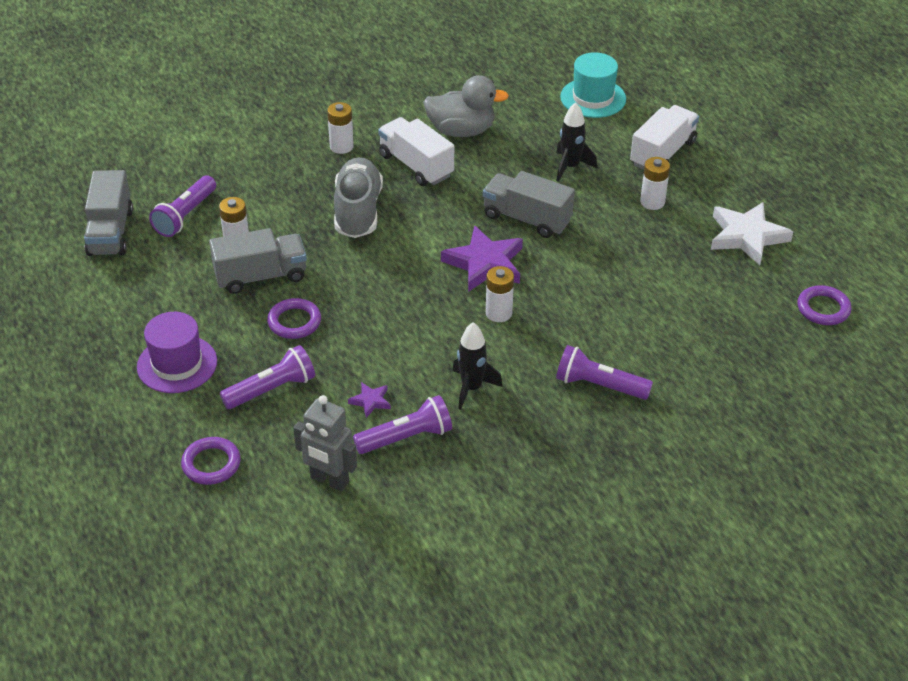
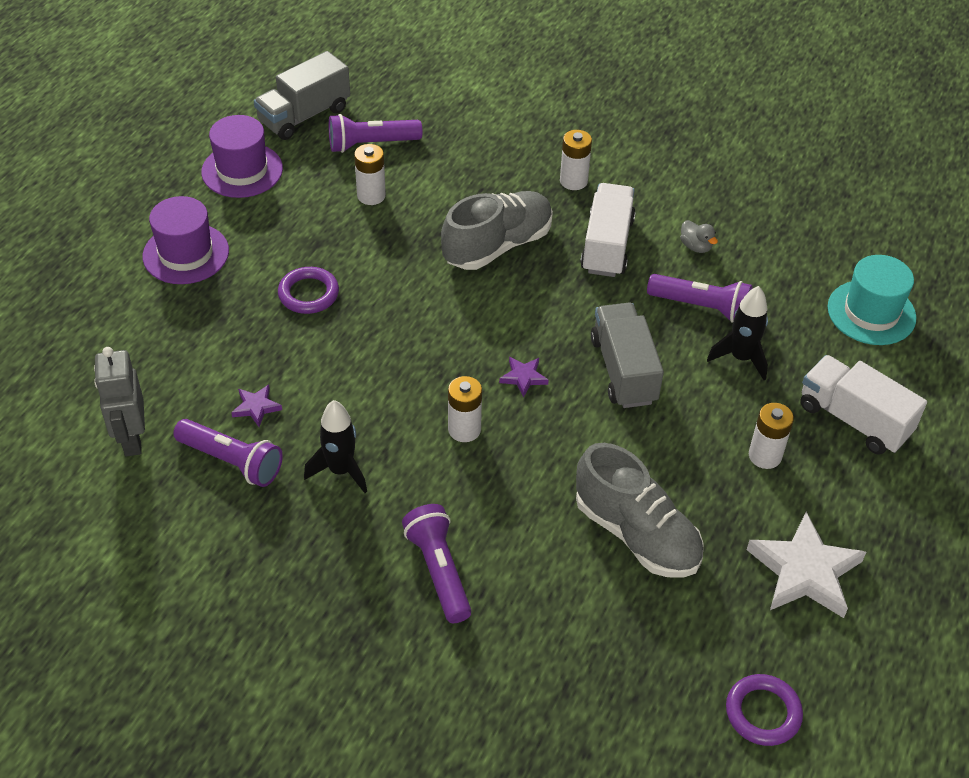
camera: 50 degrees right, 5 degrees up
purple ring [181,437,241,485] -> none
grey truck [209,228,307,294] -> none
purple flashlight [220,345,315,409] -> purple flashlight moved to [647,274,753,323]
grey duck [423,75,509,137] -> grey duck [680,220,718,253], size x0.44
purple star [441,225,523,292] -> purple star [499,357,549,397], size x0.47
white truck [630,105,699,170] -> white truck turned 135 degrees counterclockwise [800,355,927,455]
none -> purple hat [201,115,283,198]
none -> grey shoe [576,443,704,578]

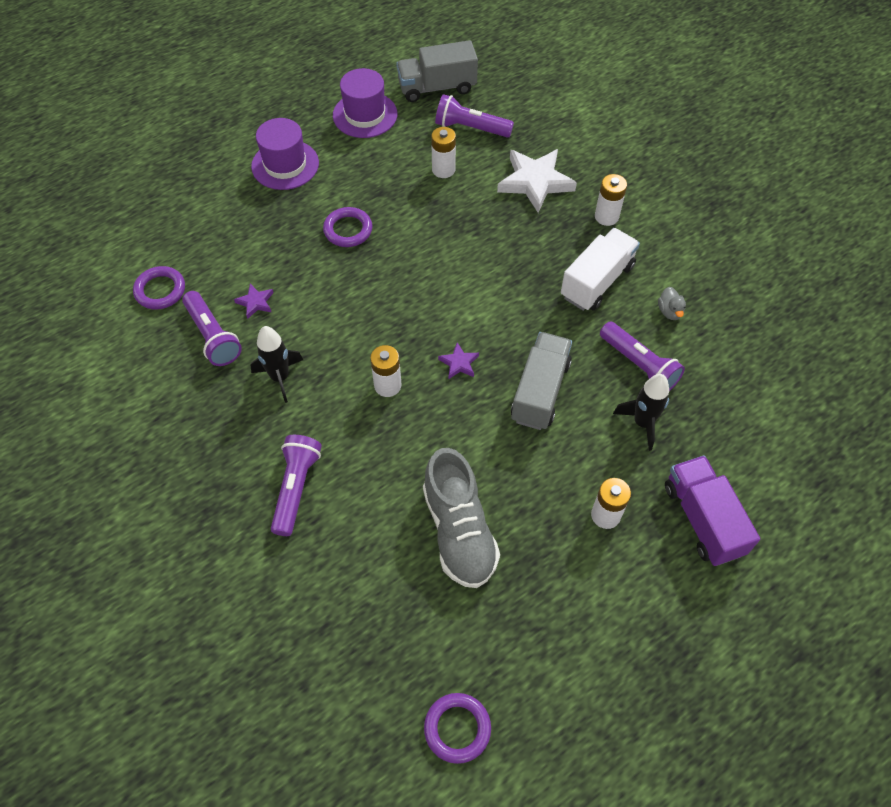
camera: 30 degrees right, 10 degrees up
grey robot [94,347,145,456] -> purple ring [133,266,185,310]
grey shoe [441,191,553,270] -> none
white star [747,512,866,618] -> white star moved to [497,149,577,213]
white truck [800,355,927,455] -> purple truck [665,455,760,566]
turquoise hat [827,255,917,345] -> none

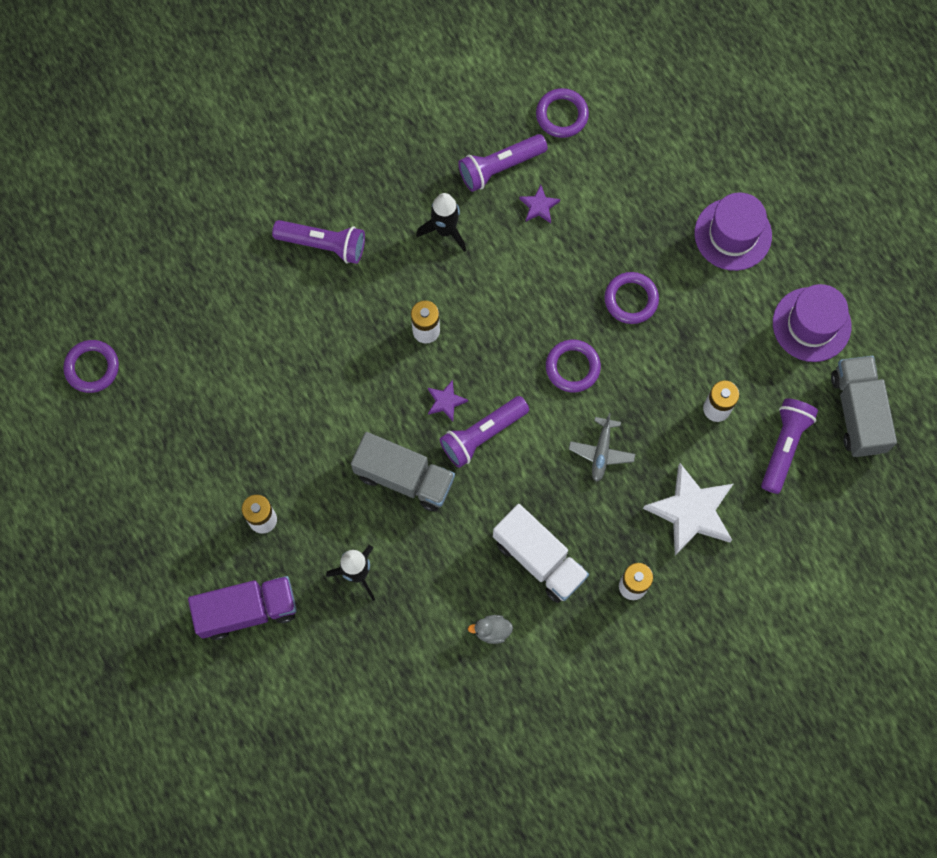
camera: 95 degrees right, 15 degrees up
grey shoe [423,448,500,588] -> none
purple flashlight [600,322,685,391] -> purple flashlight moved to [440,396,529,468]
none -> purple ring [546,340,601,392]
none -> grey plane [569,413,635,482]

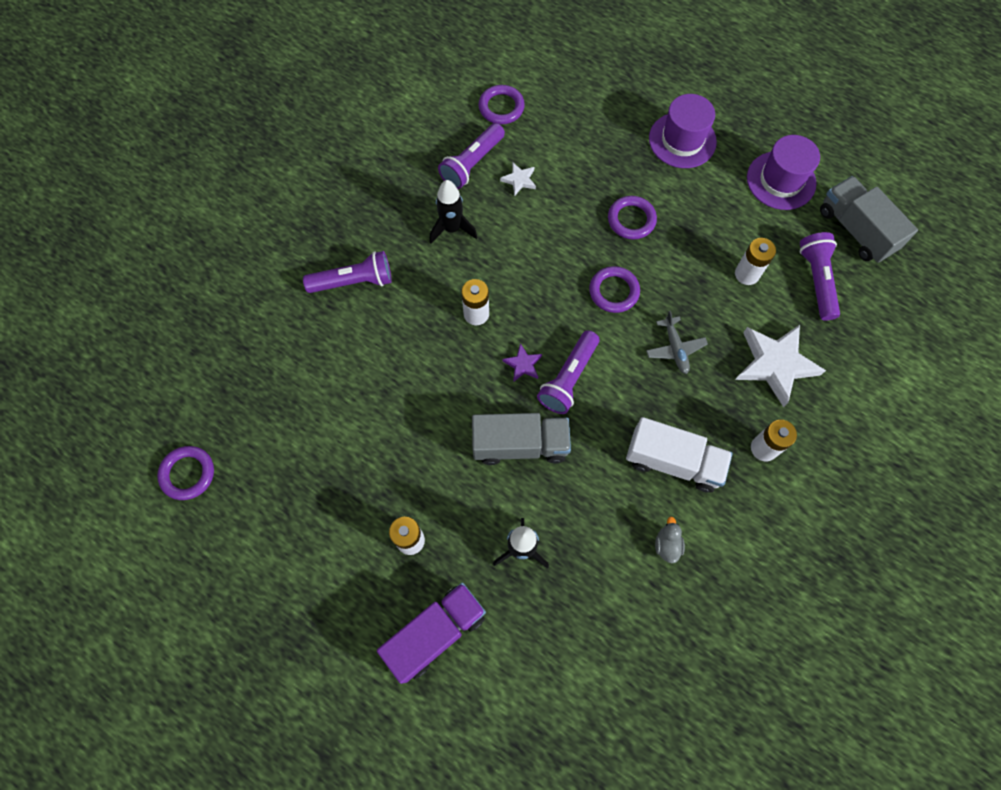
camera: 25 degrees left, 5 degrees down
grey duck [468,615,513,644] -> grey duck turned 120 degrees clockwise [655,517,685,563]
purple star [519,185,560,223] -> white star [500,163,536,196]

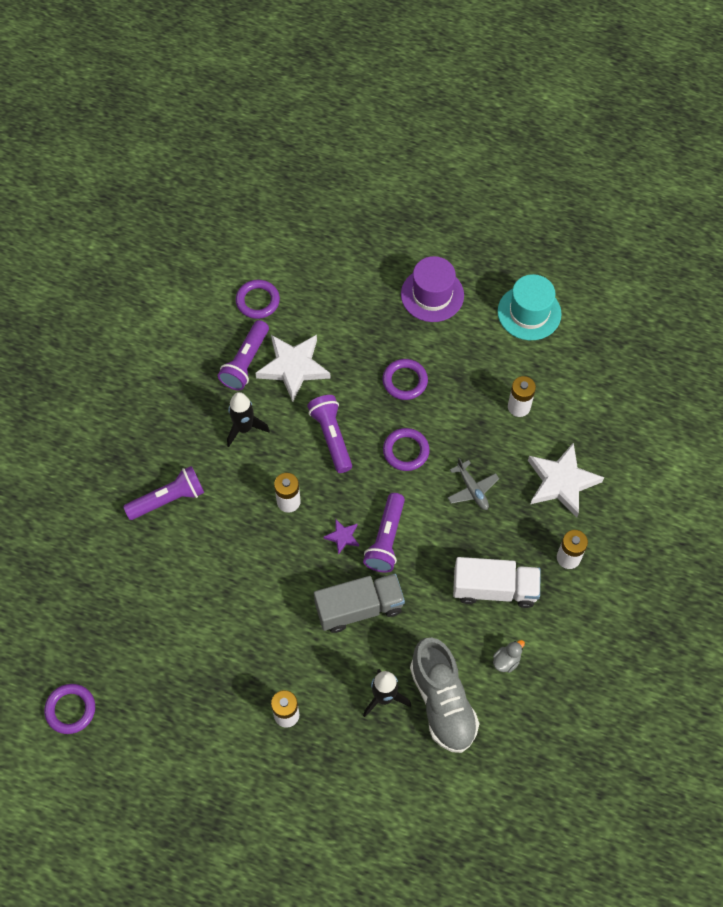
camera: 15 degrees left, 5 degrees down
purple truck [377,583,486,684] -> none
white star [500,163,536,196] -> white star [256,335,331,402], size x2.14
grey duck [655,517,685,563] -> grey duck turned 60 degrees clockwise [493,640,525,673]
purple hat [747,135,820,210] -> turquoise hat [498,274,562,340]
purple flashlight [800,232,840,320] -> purple flashlight moved to [307,395,352,473]
grey truck [820,176,918,263] -> none
none -> grey shoe [410,637,480,753]

